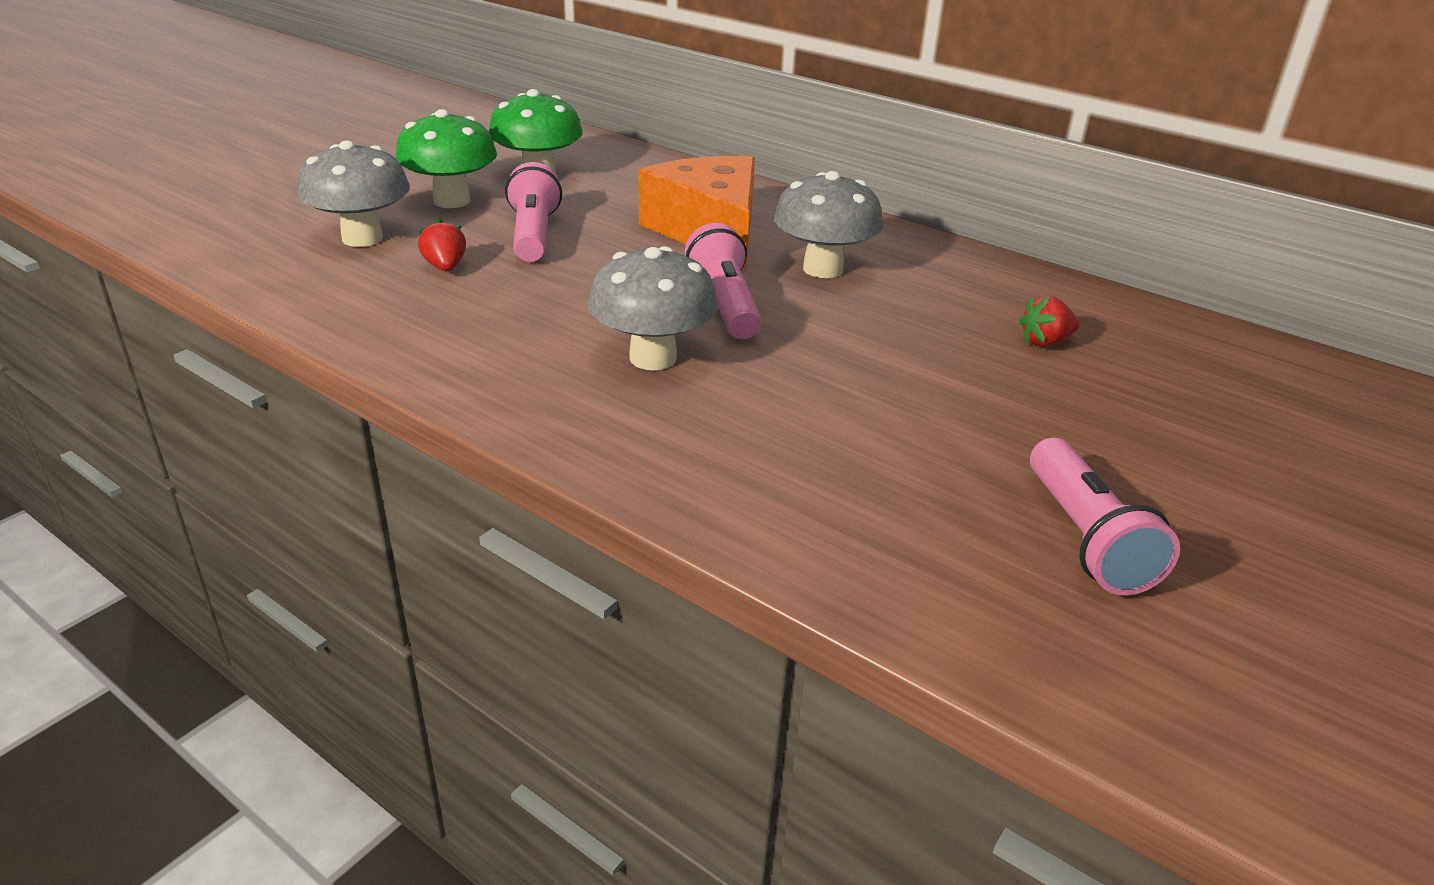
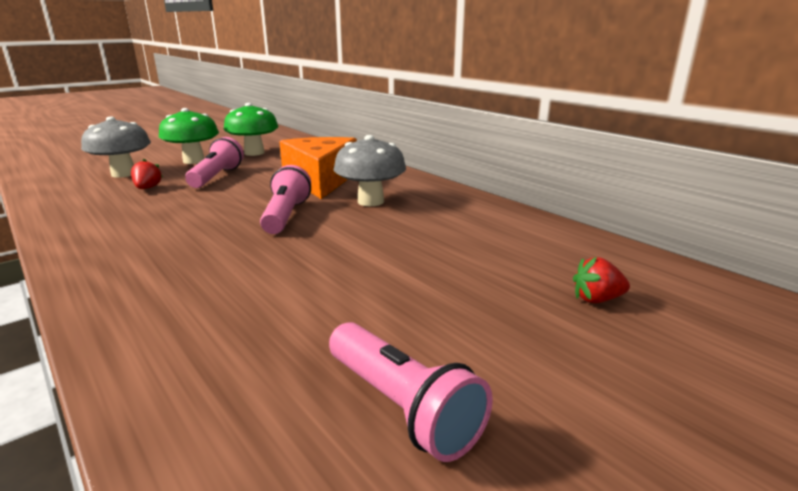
camera: 15 degrees right, 10 degrees down
grey mushroom [588,246,718,370] -> none
red strawberry [1019,296,1079,347] -> red strawberry moved to [573,257,630,303]
pink flashlight [1030,438,1180,595] -> pink flashlight turned 45 degrees counterclockwise [329,322,493,462]

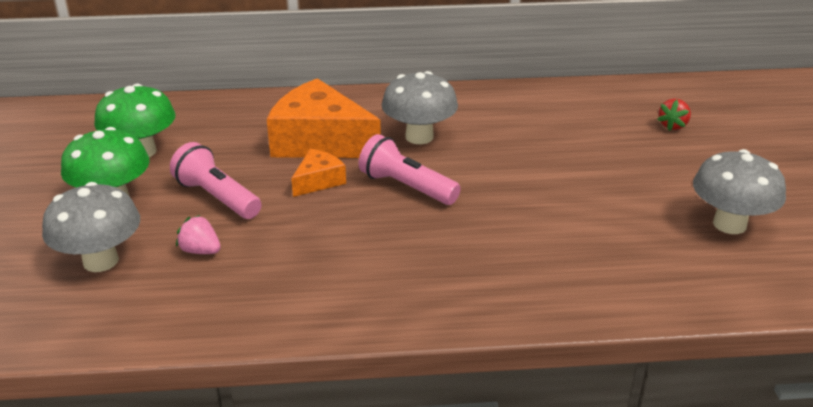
camera: 55 degrees left, 10 degrees up
red strawberry [131,159,163,189] -> pink strawberry [176,215,221,254]
pink flashlight [329,322,493,462] -> grey mushroom [693,149,786,234]
none -> orange cheese [291,149,346,197]

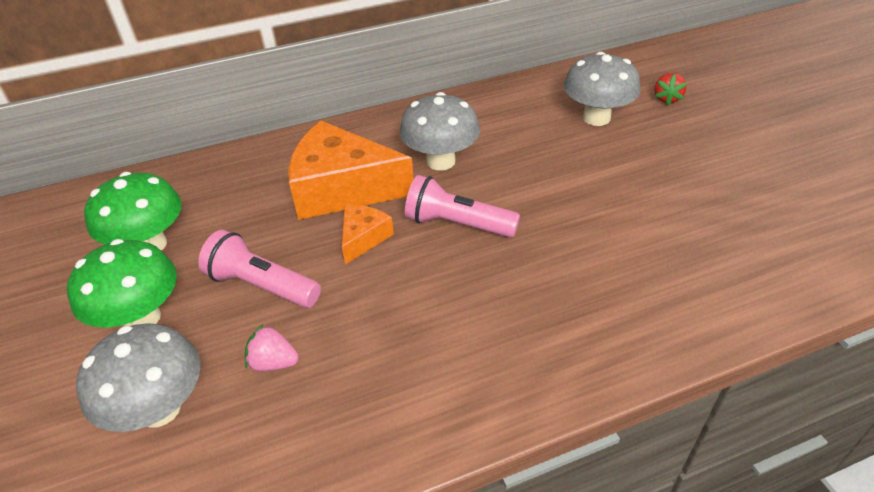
camera: 15 degrees left, 10 degrees up
grey mushroom [693,149,786,234] -> grey mushroom moved to [564,52,640,126]

